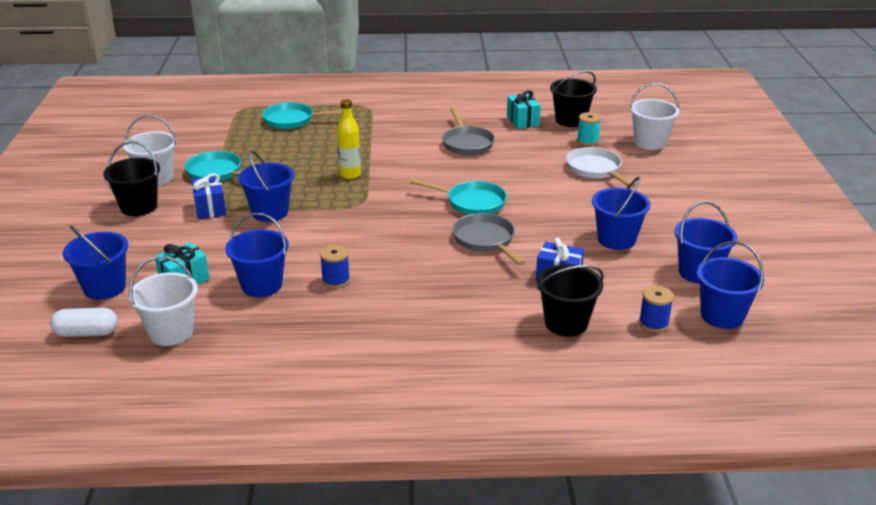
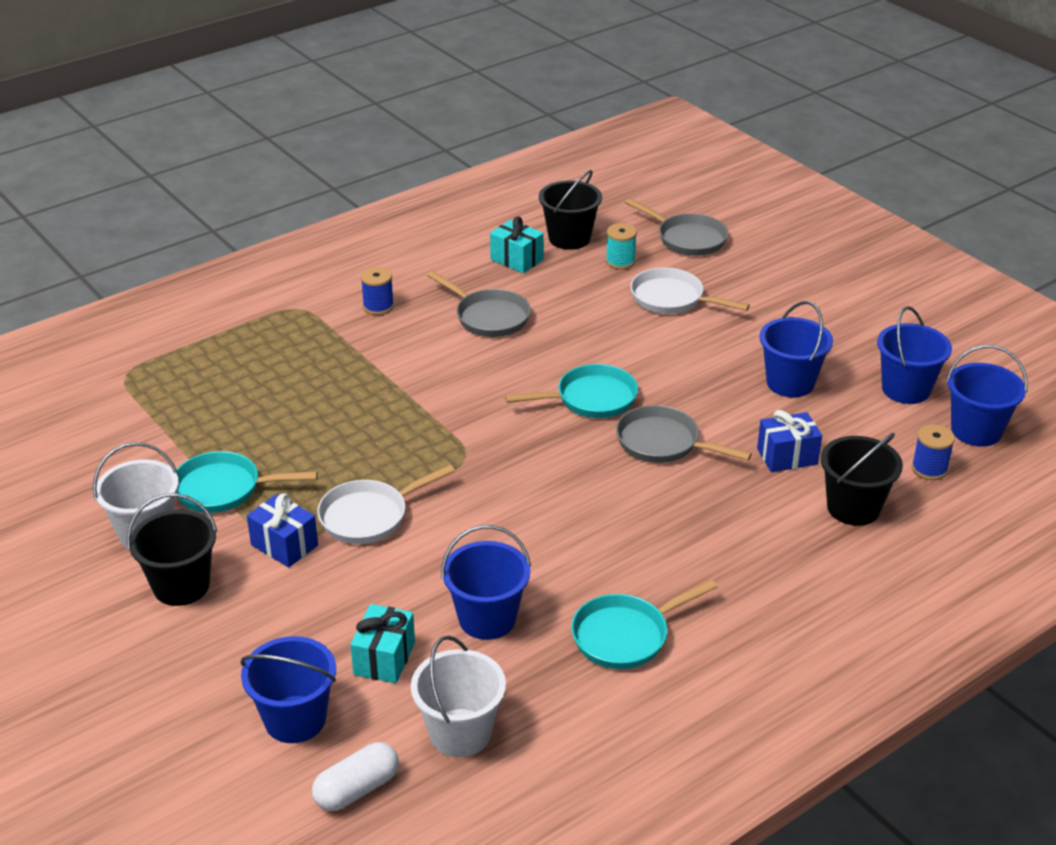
camera: 35 degrees left, 5 degrees up
blue bucket [238,150,294,222] -> white pan [317,465,455,544]
turquoise pan [262,102,342,129] -> turquoise pan moved to [571,579,717,669]
blue spool [320,245,350,288] -> blue spool moved to [361,267,394,315]
yellow bottle [337,99,361,179] -> none
white bucket [629,83,680,150] -> grey pan [625,198,728,256]

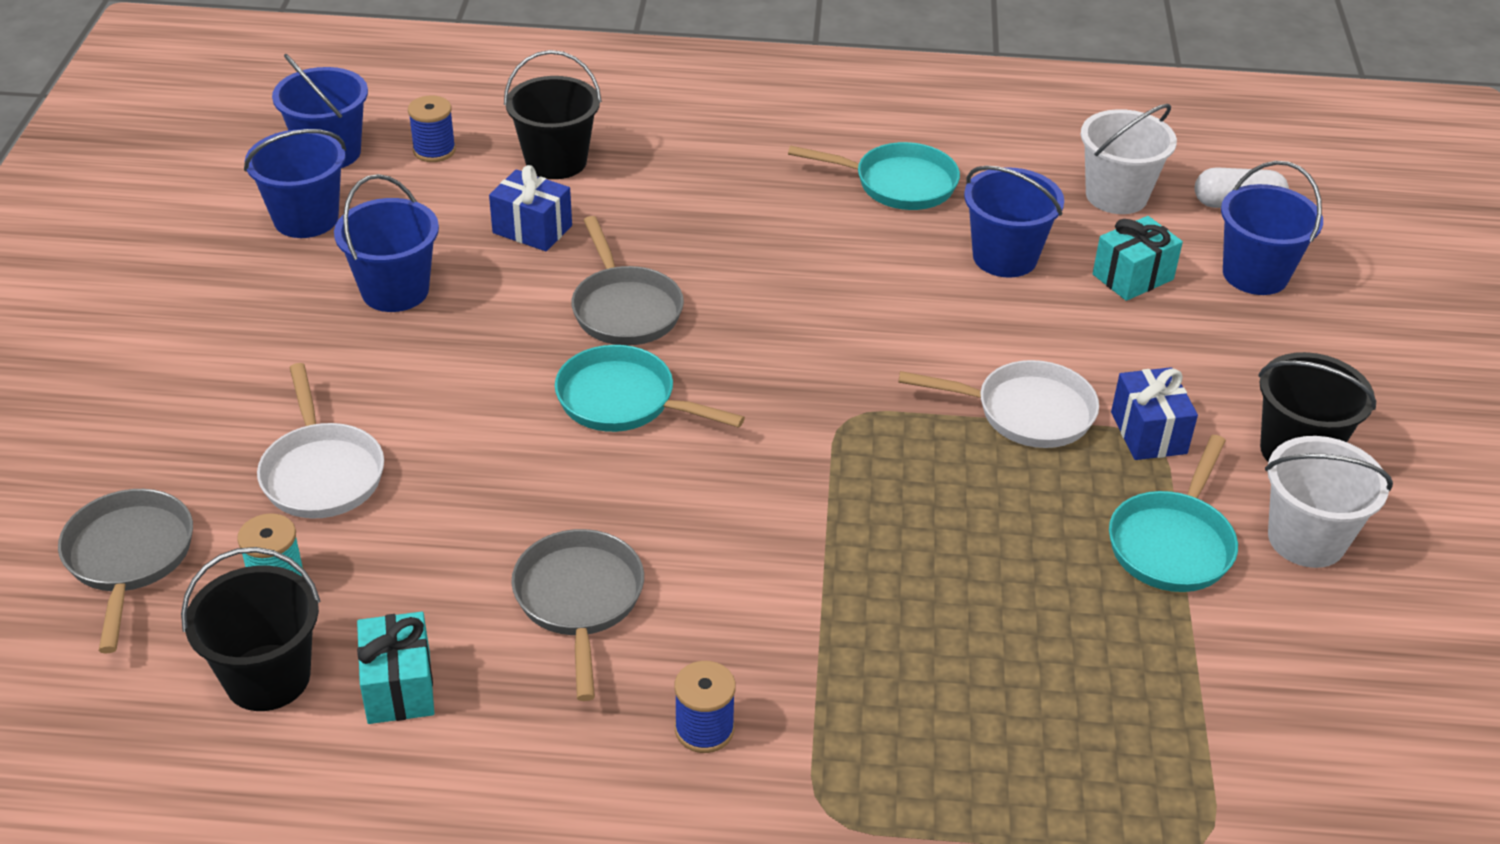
camera: 140 degrees left, 5 degrees up
turquoise pan [176,451,318,513] -> turquoise pan turned 75 degrees clockwise [1109,435,1238,592]

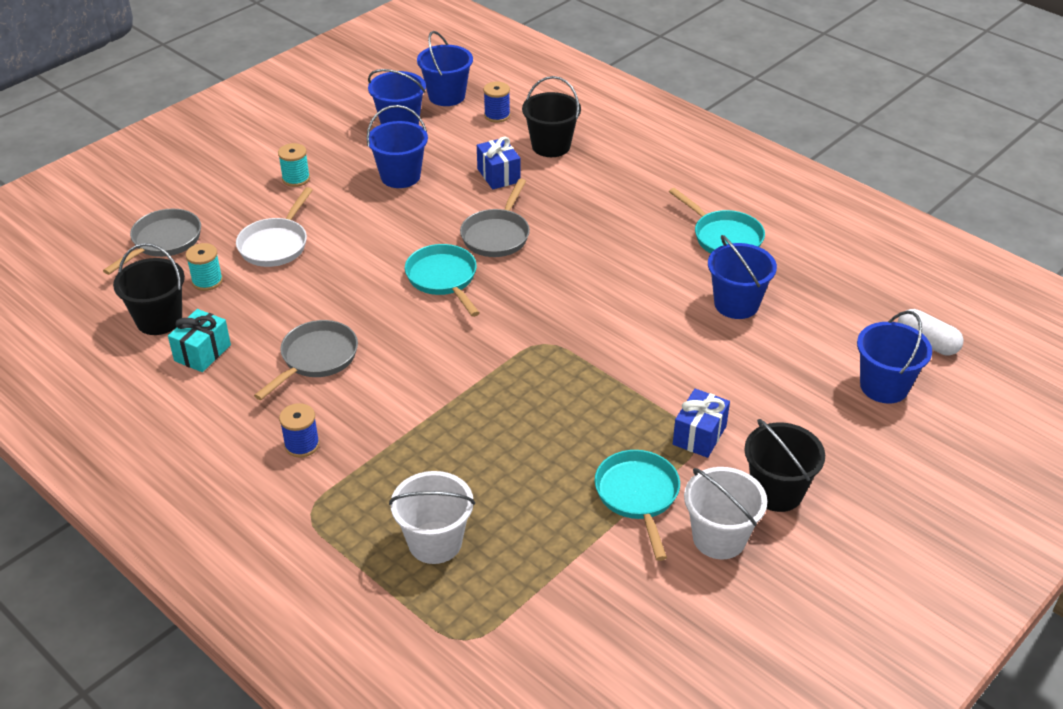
camera: 40 degrees right, 0 degrees up
white pan [898,360,1099,448] -> none
white bucket [1081,104,1177,214] -> white bucket moved to [389,471,475,564]
turquoise gift [1093,216,1183,301] -> none
turquoise pan [1109,435,1238,592] -> turquoise pan turned 105 degrees clockwise [595,450,680,561]
none -> turquoise spool [278,143,310,187]

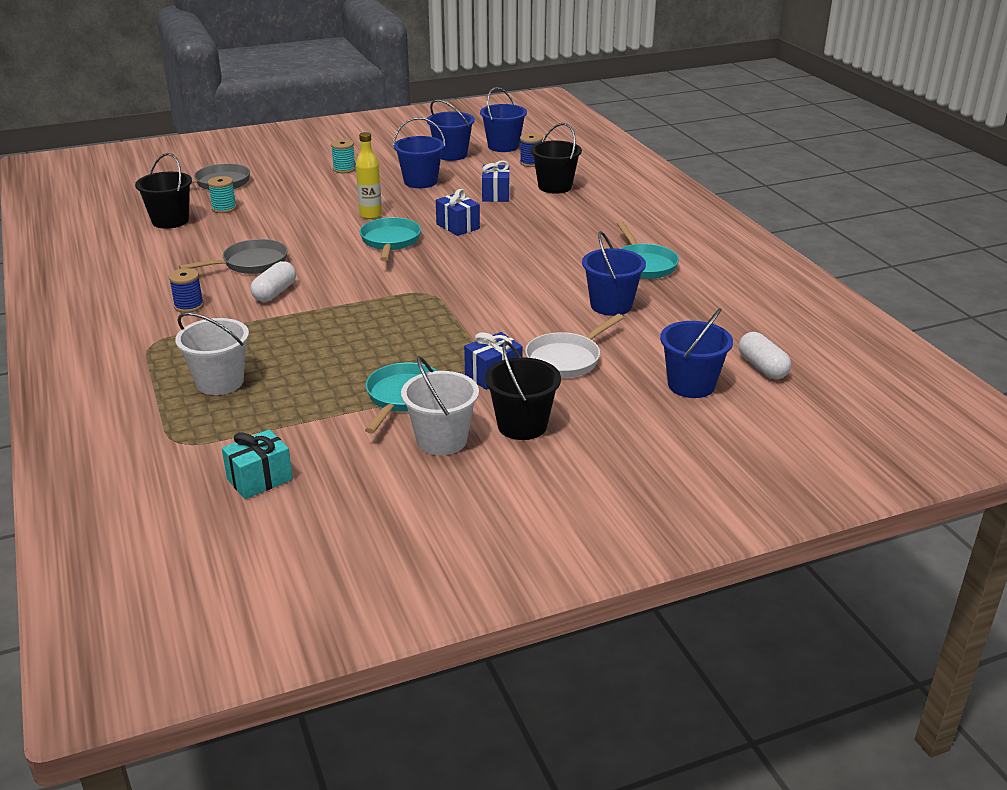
camera: 25 degrees right, 10 degrees down
turquoise gift [168,309,231,372] -> turquoise gift moved to [222,429,293,499]
white pan [236,187,313,267] -> white pan moved to [525,314,624,378]
grey pan [460,179,530,257] -> blue gift [436,189,480,236]
none -> white capsule [250,261,296,302]
none -> yellow bottle [356,132,382,219]

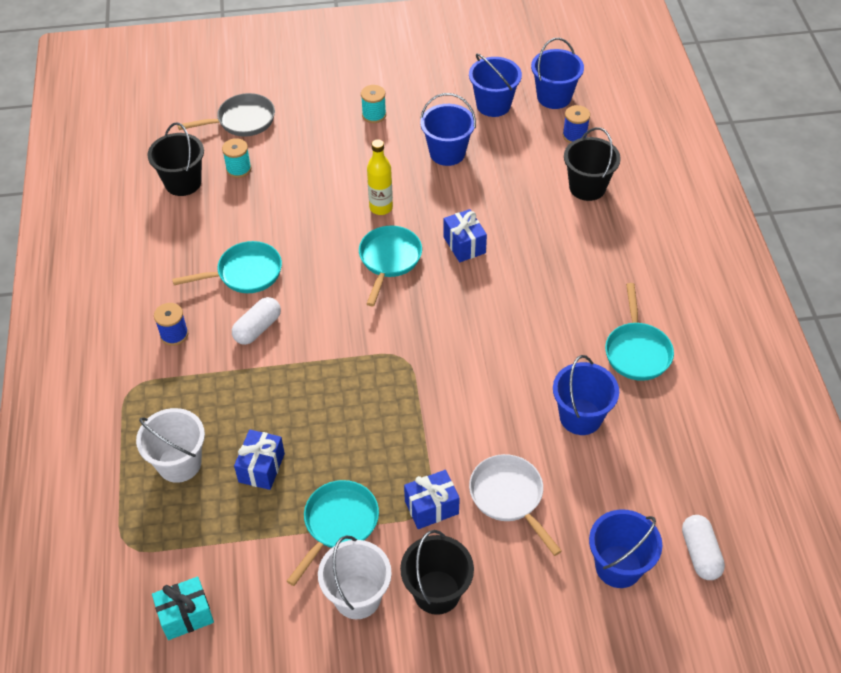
camera: 15 degrees right, 20 degrees up
grey pan [179,239,288,274] -> turquoise pan [172,241,282,293]
blue gift [482,160,510,202] -> blue gift moved to [234,430,285,490]
white pan [525,314,624,378] -> white pan turned 90 degrees clockwise [469,454,562,556]

